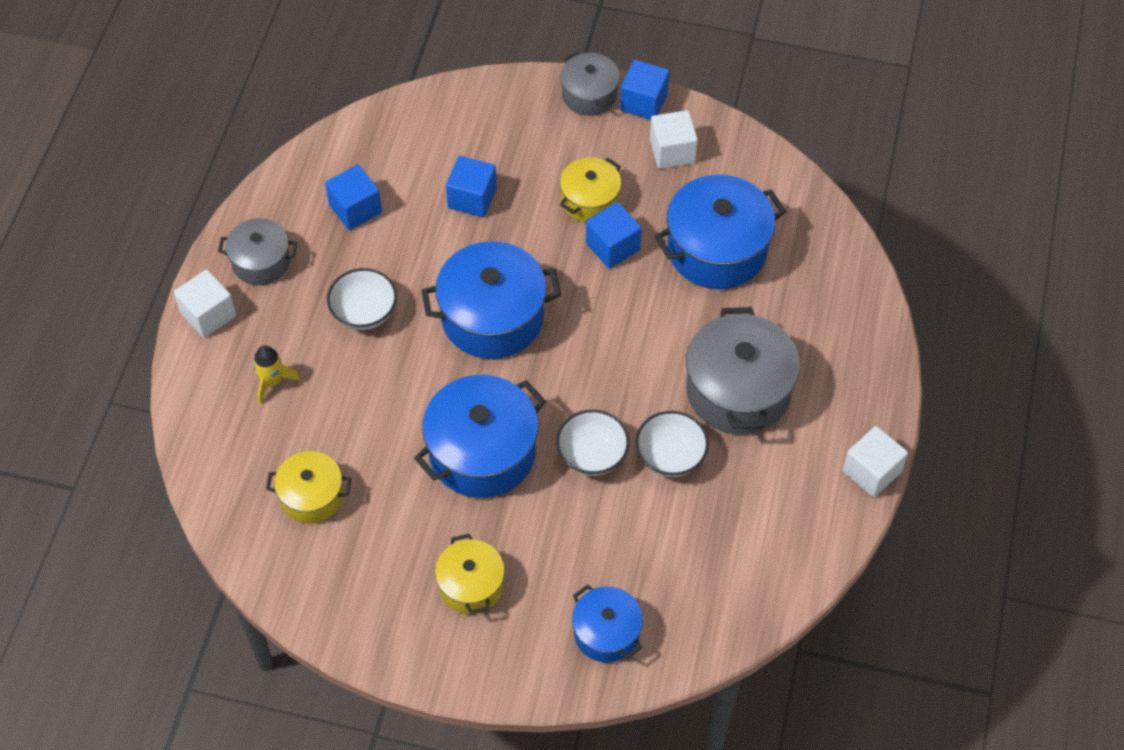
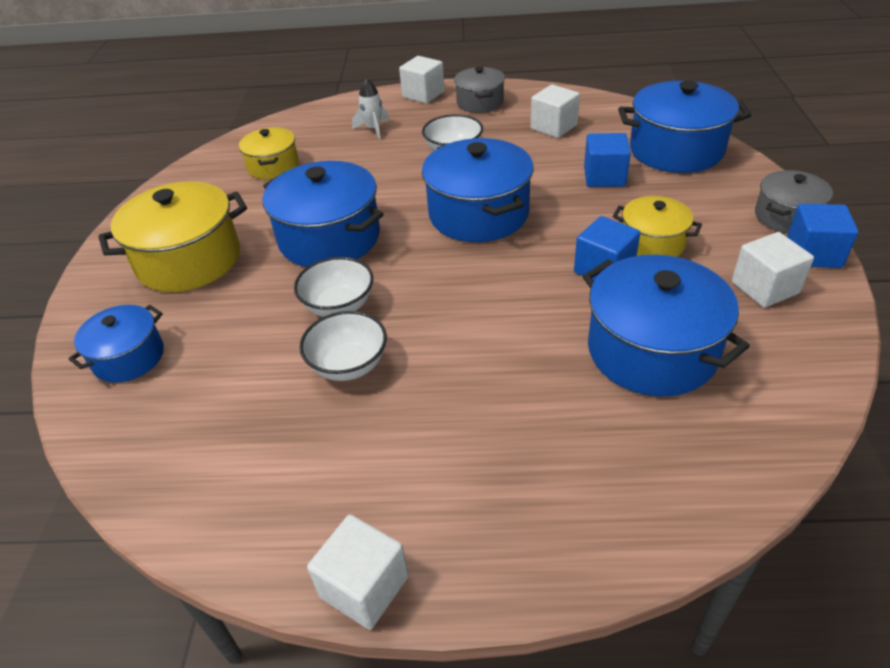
camera: 80 degrees right, 15 degrees down
yellow rocket [253,346,300,404] -> white rocket [352,78,389,140]
blue cube [325,165,382,230] -> white cube [531,85,580,138]
yellow pot [435,534,505,614] -> yellow pot [98,181,247,292], size x1.71
grey pot [686,307,800,435] -> none
none -> blue pot [618,81,751,173]

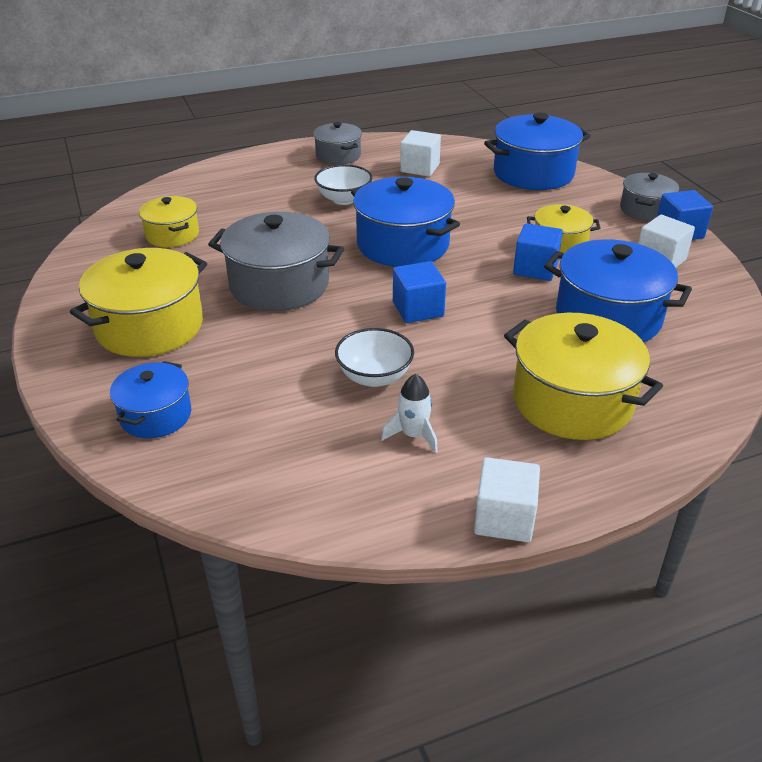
camera: 25 degrees left, 5 degrees down
blue pot [263,161,384,267] -> grey pot [208,212,344,311]
white bowl [294,257,373,317] -> none
white rocket [352,78,389,140] -> white rocket moved to [381,374,438,453]
white cube [399,56,445,104] -> none
blue cube [584,133,631,187] -> blue cube moved to [393,261,446,323]
none -> yellow pot [504,313,663,440]

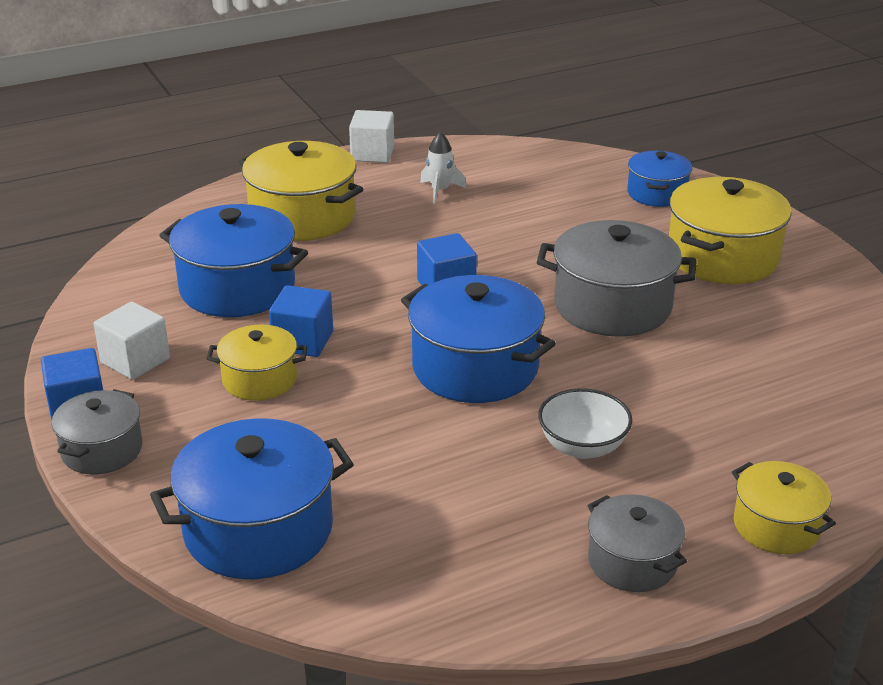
camera: 175 degrees right, 5 degrees down
yellow pot [139,196,199,247] -> yellow pot moved to [732,461,836,554]
white bowl [335,328,414,387] -> none
white cube [400,130,441,177] -> none

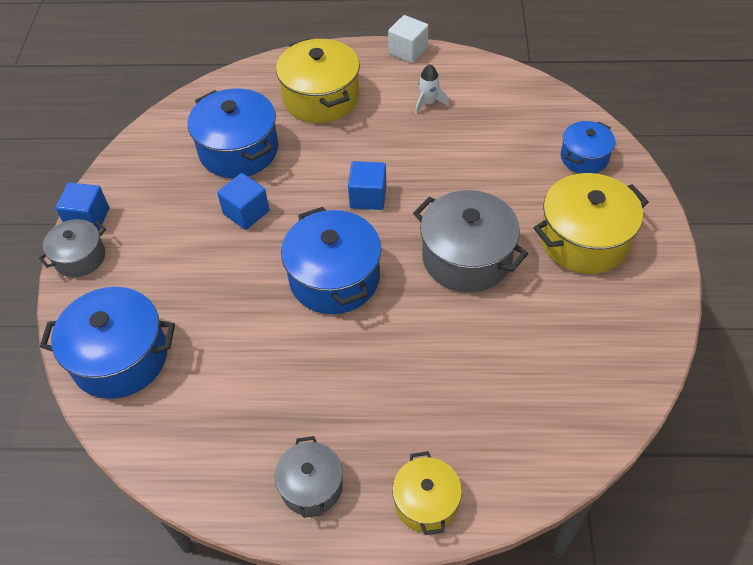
camera: 30 degrees right, 20 degrees up
white cube [94,302,170,380] -> none
yellow pot [207,325,307,401] -> none
white bowl [538,388,632,459] -> none

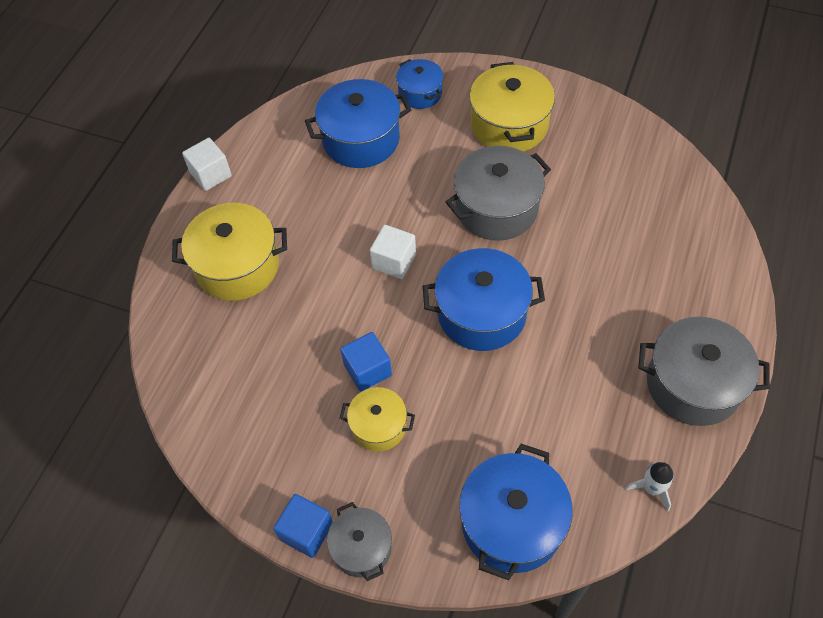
camera: 70 degrees left, 5 degrees up
blue pot [188,89,278,178] -> blue pot moved to [305,79,411,168]
grey pot [274,436,343,518] -> grey pot [638,317,770,426], size x1.71
blue cube [348,161,386,210] -> white cube [370,225,416,279]
yellow pot [392,451,462,535] -> yellow pot moved to [340,387,415,452]
white rocket [415,64,449,114] -> white rocket moved to [625,462,674,511]

